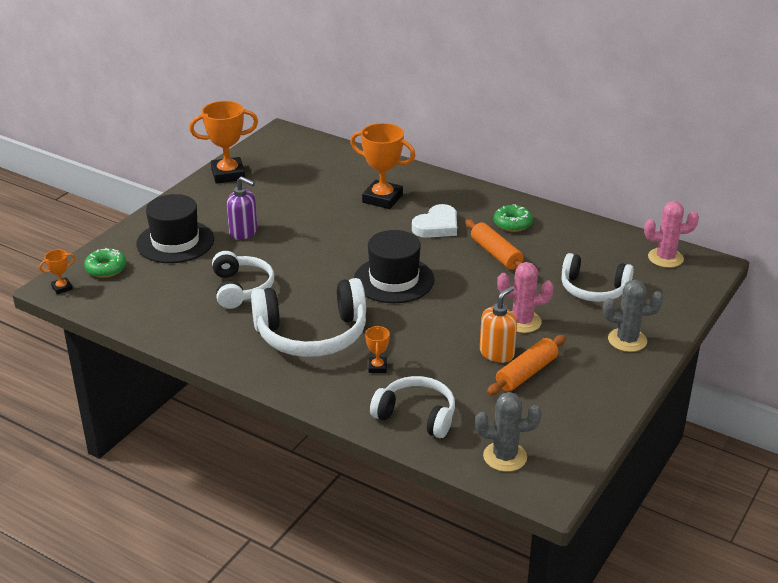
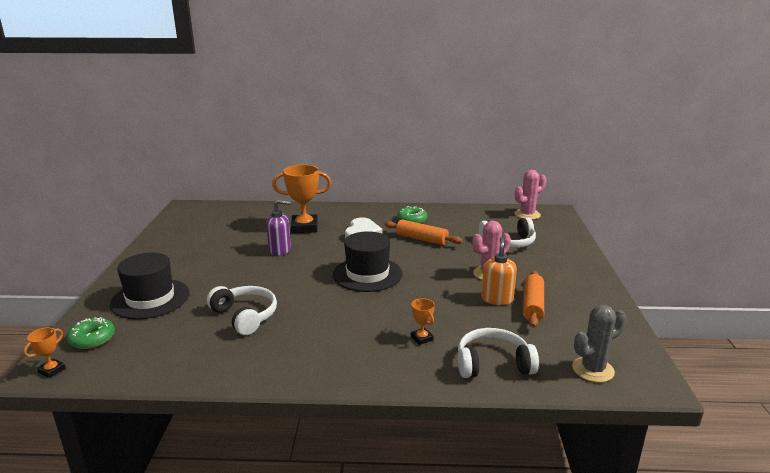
camera: 30 degrees left, 10 degrees down
orange trophy [189,101,258,184] -> none
purple soap dispenser [227,176,257,240] -> purple soap dispenser moved to [266,199,291,256]
white headphones [251,278,366,357] -> none
grey cactus [603,280,663,352] -> none

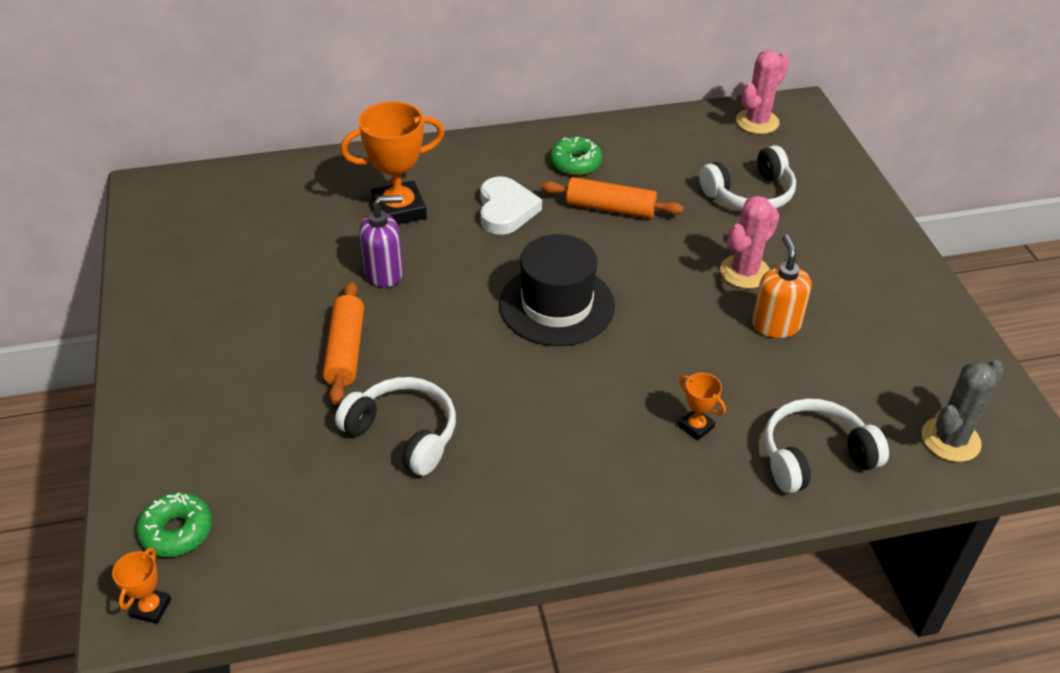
camera: 15 degrees left, 20 degrees up
black hat [110,253,189,319] -> none
orange rolling pin [523,271,544,328] -> orange rolling pin moved to [323,281,364,405]

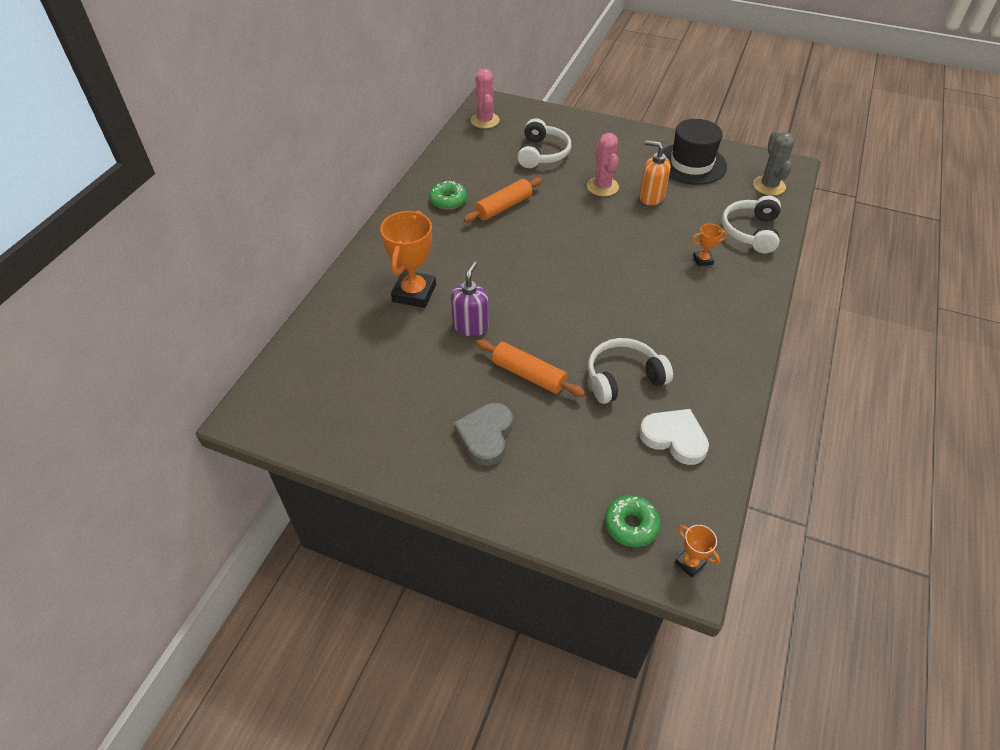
camera: 55 degrees left, 5 degrees up
white heart [480,176,542,235] -> white heart moved to [639,409,709,465]
black hat [499,234,615,346] -> black hat moved to [663,119,727,185]
none -> grey heart [454,403,513,466]

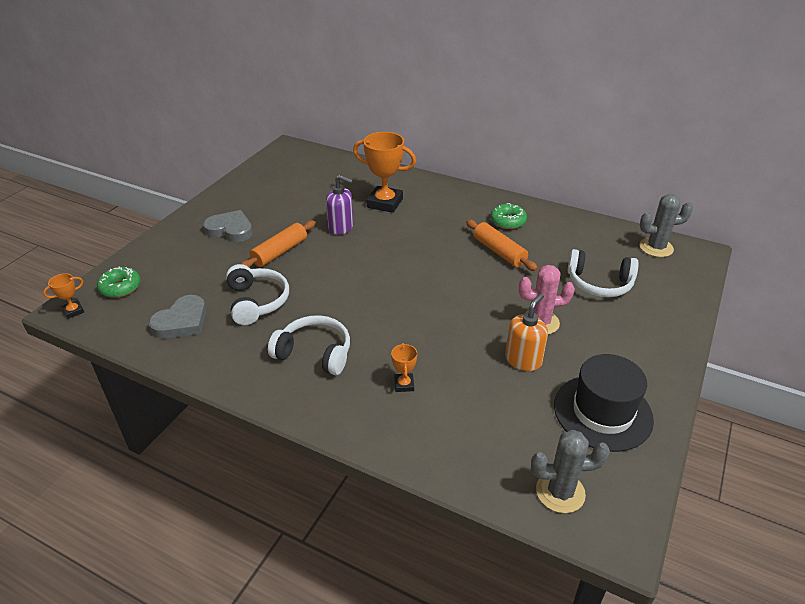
camera: 95 degrees right, 10 degrees down
pink cactus [471,68,500,129] -> grey cactus [640,194,693,257]
white heart [639,409,709,465] -> grey heart [149,295,206,339]
white headphones [722,196,781,253] -> white headphones moved to [268,315,350,375]

